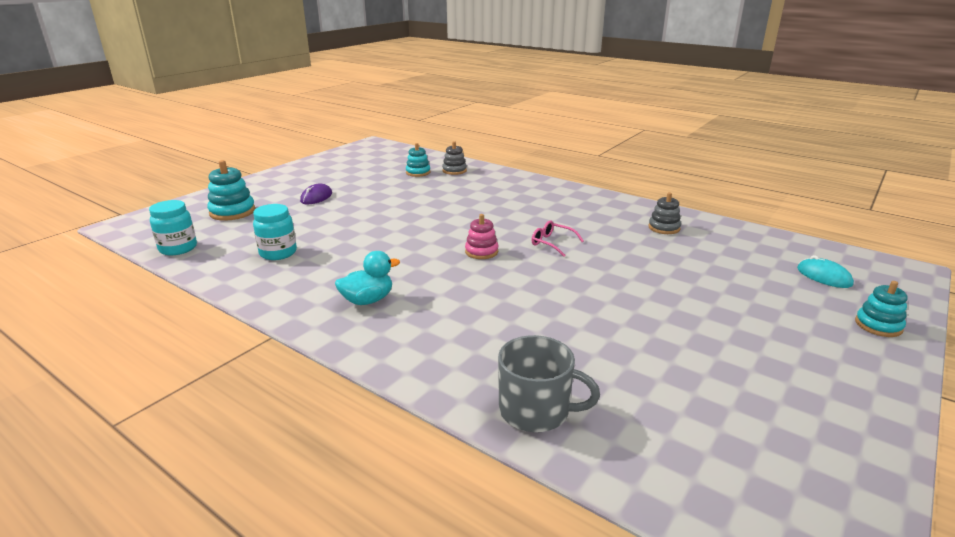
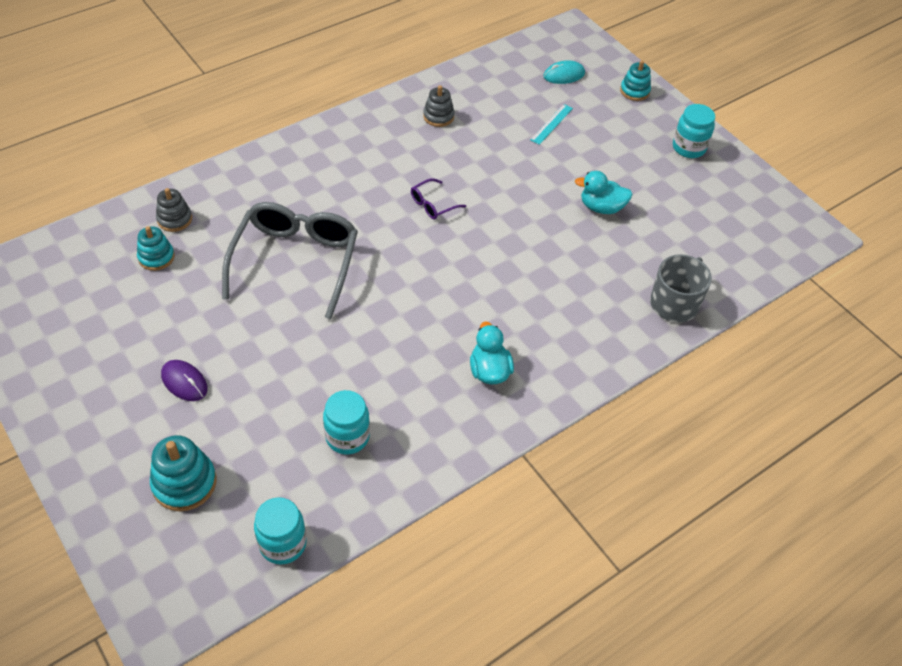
camera: 75 degrees left, 25 degrees up
pink stacking toy [465,214,498,259] -> none
pink glasses [532,220,584,257] -> purple glasses [411,178,466,219]
none -> grey glasses [222,202,358,319]
none -> turquoise ruler [531,104,573,145]
none -> turquoise duck [575,171,633,214]
none -> turquoise jar [673,104,715,158]

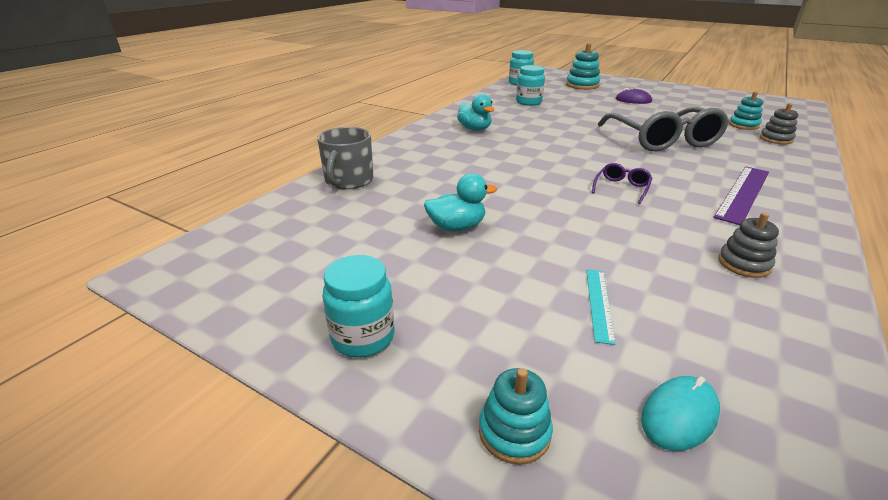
camera: 160 degrees right, 20 degrees down
none -> purple ruler [714,166,769,225]

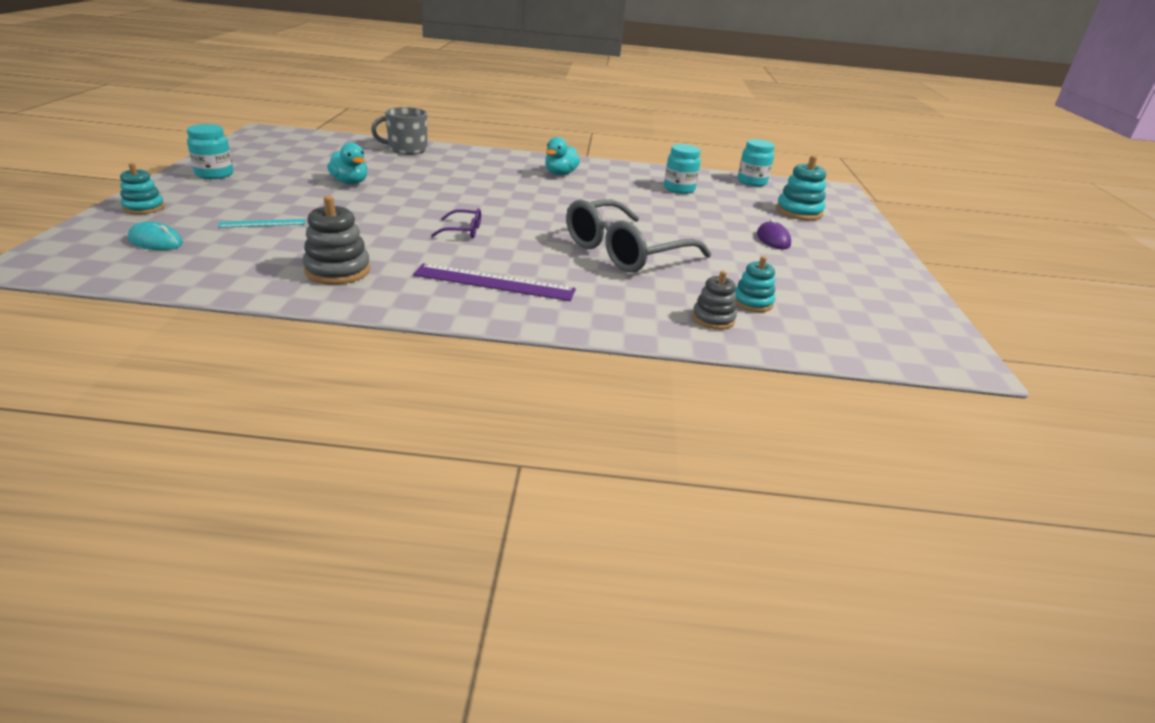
camera: 60 degrees right, 0 degrees up
grey stacking toy [718,212,779,278] -> grey stacking toy [303,196,370,285], size x1.51

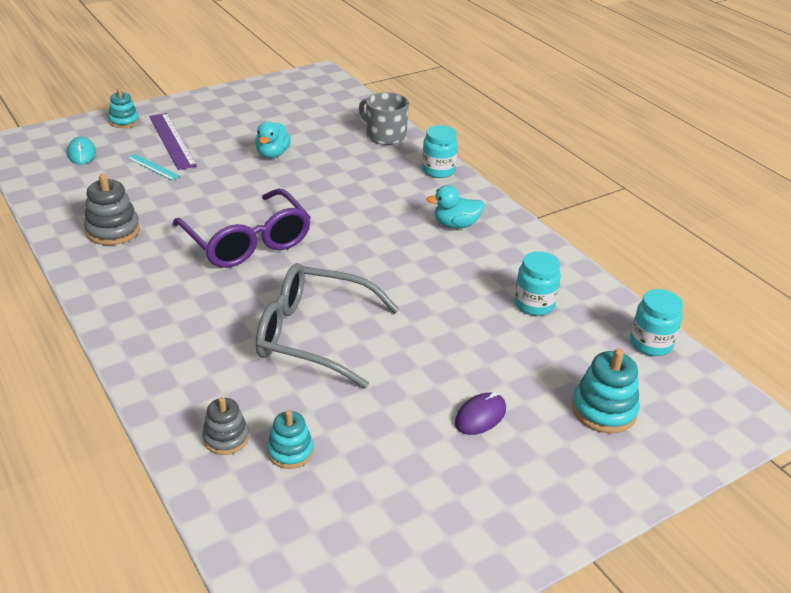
camera: 55 degrees right, 5 degrees up
turquoise jar [187,124,233,179] -> turquoise jar moved to [422,125,458,178]
purple ruler [413,263,576,301] -> purple ruler moved to [149,113,197,170]
purple glasses [431,208,481,238] -> purple glasses [173,188,311,268], size x2.40

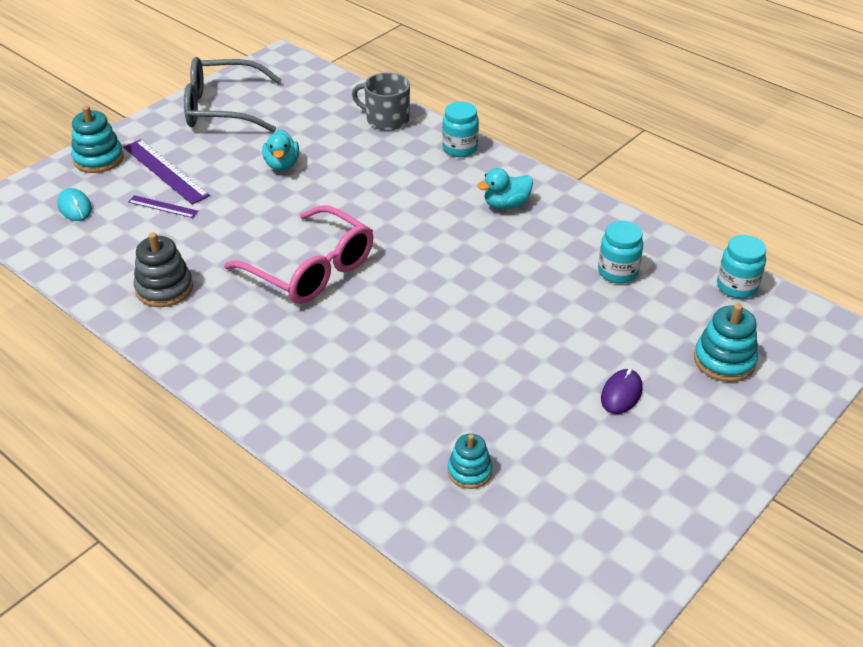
camera: 15 degrees left, 5 degrees up
turquoise stacking toy [109,88,139,128] -> turquoise stacking toy [71,106,124,173], size x1.51
turquoise ruler [127,154,180,180] -> purple ruler [128,195,199,218]
purple glasses [173,188,311,268] -> pink glasses [224,205,373,304]
grey stacking toy [202,397,249,455] -> none
grey glasses [256,263,399,388] -> grey glasses moved to [184,57,282,132]

